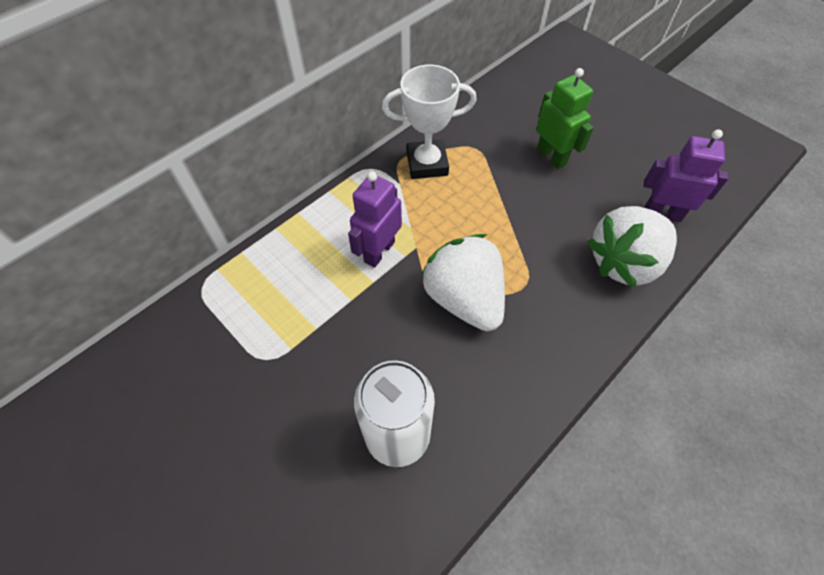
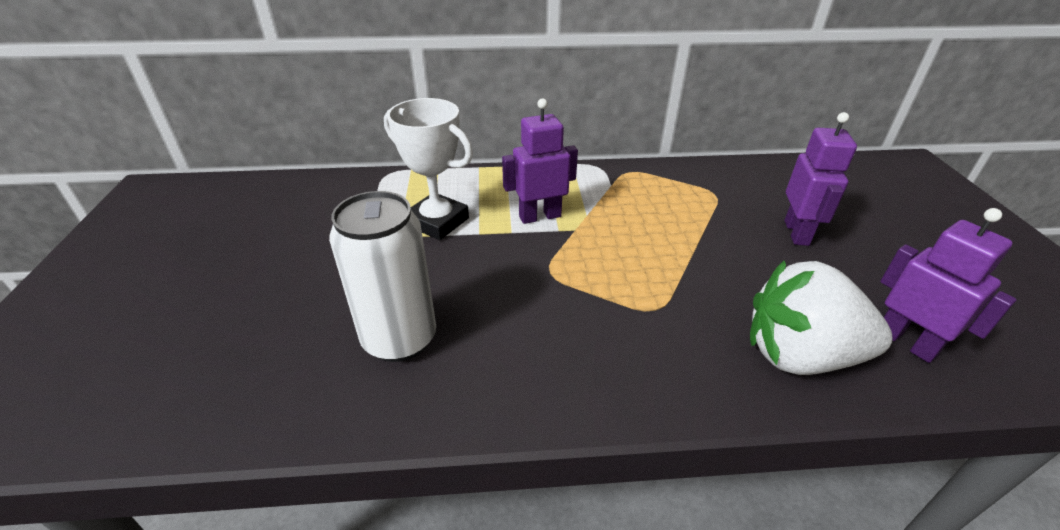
camera: 40 degrees right, 20 degrees down
white trophy [382,65,477,179] -> white trophy moved to [384,98,473,240]
white strawberry [421,234,505,331] -> none
green robot [536,68,594,169] -> purple robot [784,112,857,246]

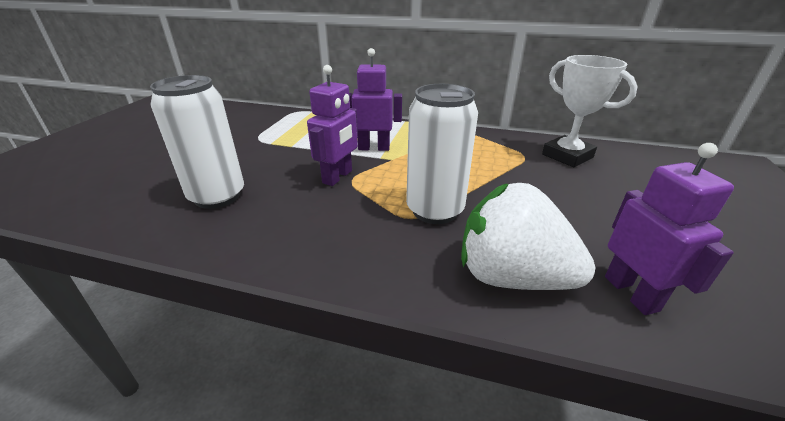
camera: 20 degrees right, 5 degrees down
white trophy [384,98,473,240] -> white trophy moved to [542,55,638,167]
purple robot [784,112,857,246] -> purple robot moved to [307,65,358,186]
none -> white can [406,84,478,224]

